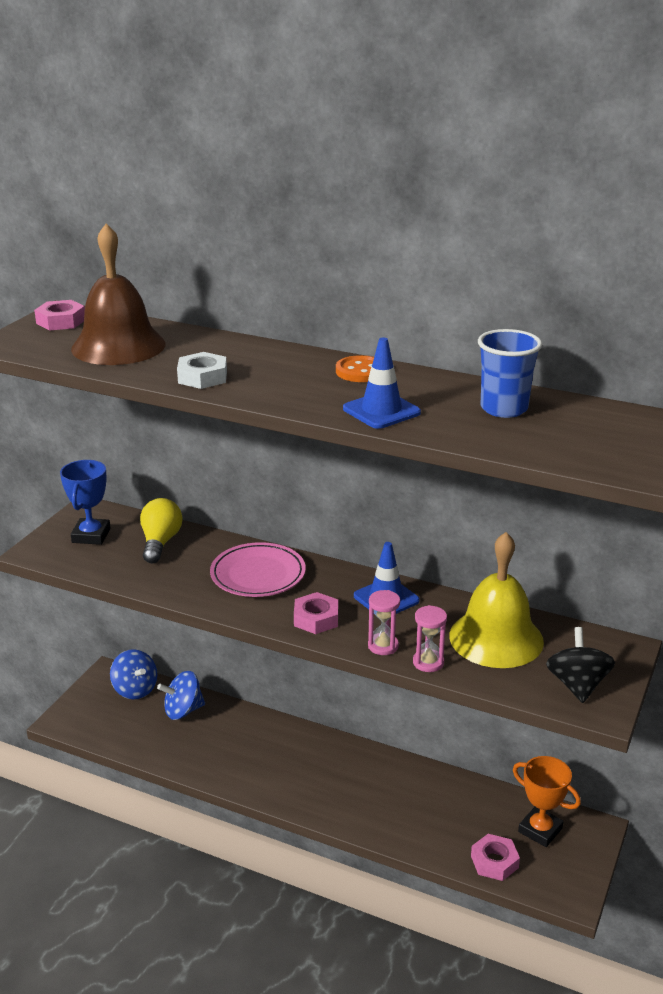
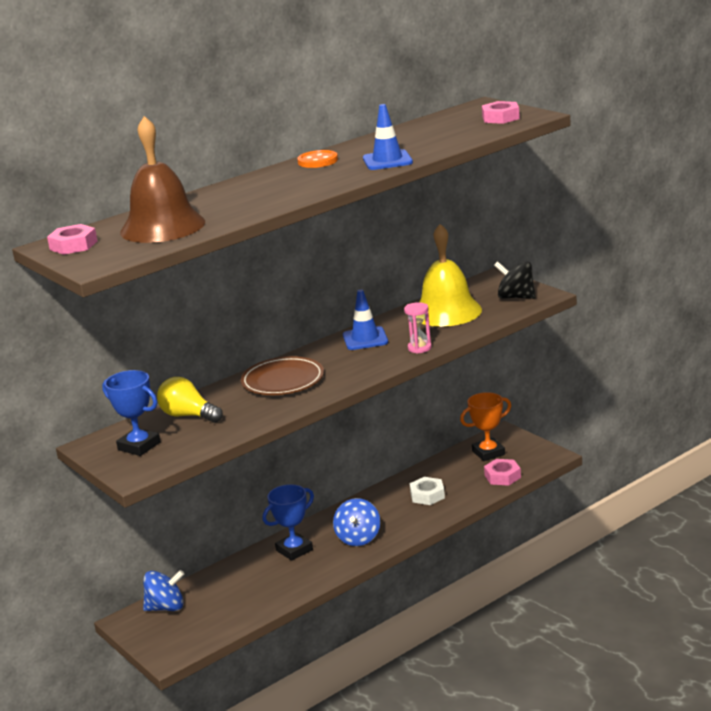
camera: 60 degrees left, 5 degrees down
blue spinning top [157,671,205,720] -> blue spinning top moved to [333,498,380,546]
white nut [177,352,227,389] -> white nut moved to [410,477,445,505]
pink plate [210,542,306,597] -> brown plate [241,356,324,395]
pink nut [294,592,338,634] -> pink nut moved to [482,101,520,124]
pink hourglass [413,605,447,672] -> none
blue cup [478,329,542,418] -> none
none -> blue trophy [263,484,314,561]

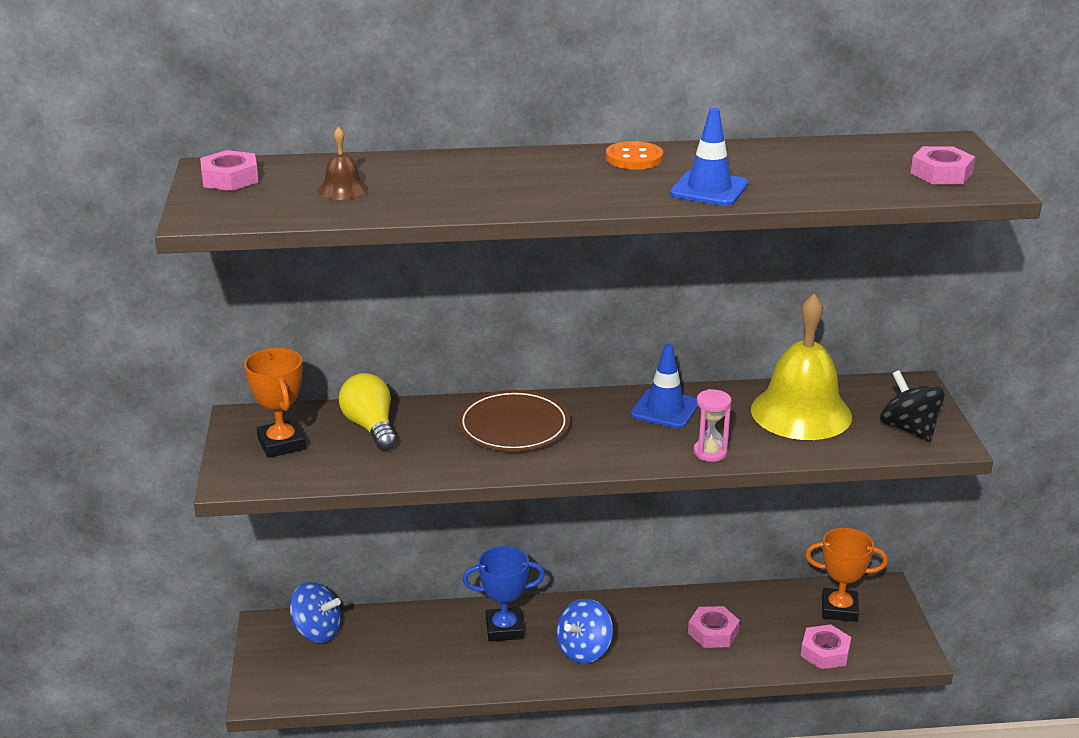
camera: 30 degrees right, 5 degrees up
blue trophy [102,370,161,456] -> orange trophy [244,348,306,458]
brown bell [120,116,205,243] -> brown bell [318,127,368,200], size x0.43
white nut [410,477,445,505] -> pink nut [688,606,740,648]

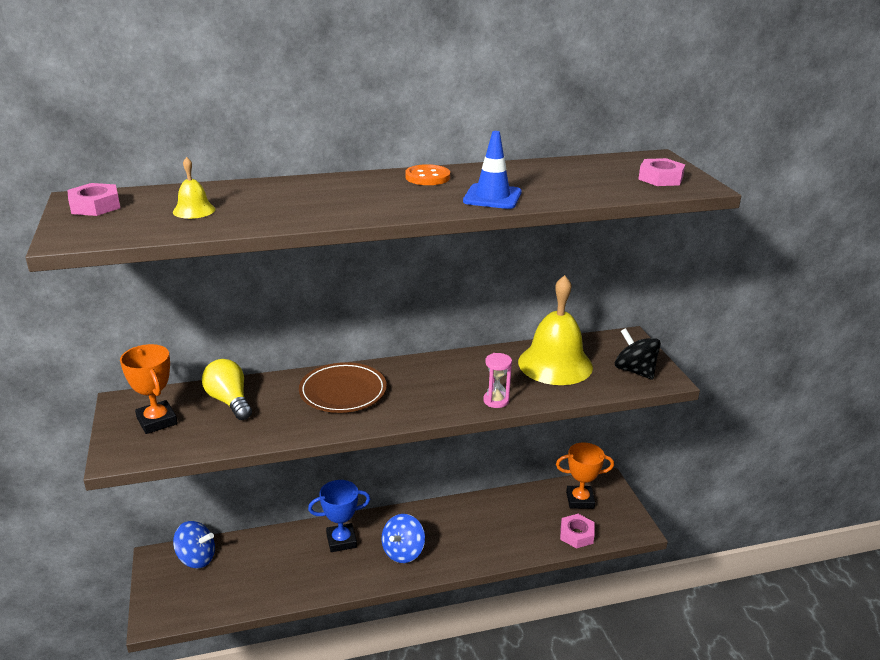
camera: 10 degrees left, 0 degrees up
brown bell [318,127,368,200] -> yellow bell [173,157,215,219]
blue traffic cone [631,344,699,429] -> none
pink nut [688,606,740,648] -> none

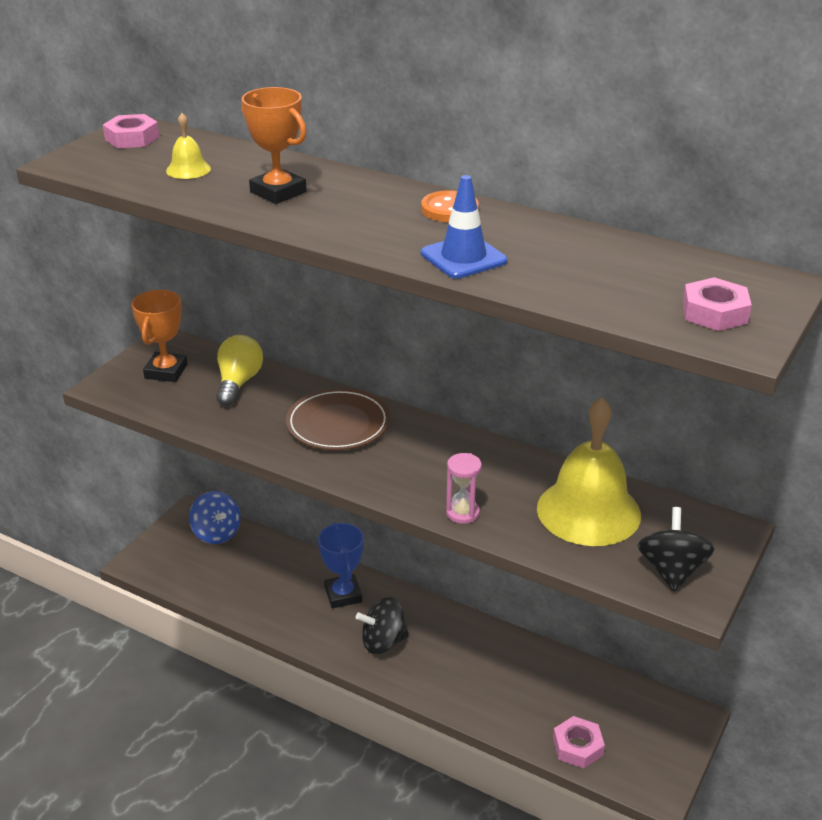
camera: 45 degrees right, 5 degrees up
blue trophy [308,480,370,552] -> blue trophy turned 45 degrees clockwise [318,522,364,608]
blue spinning top [382,514,425,563] -> black spinning top [356,597,409,654]
orange trophy [556,442,614,509] -> orange trophy moved to [241,87,307,204]

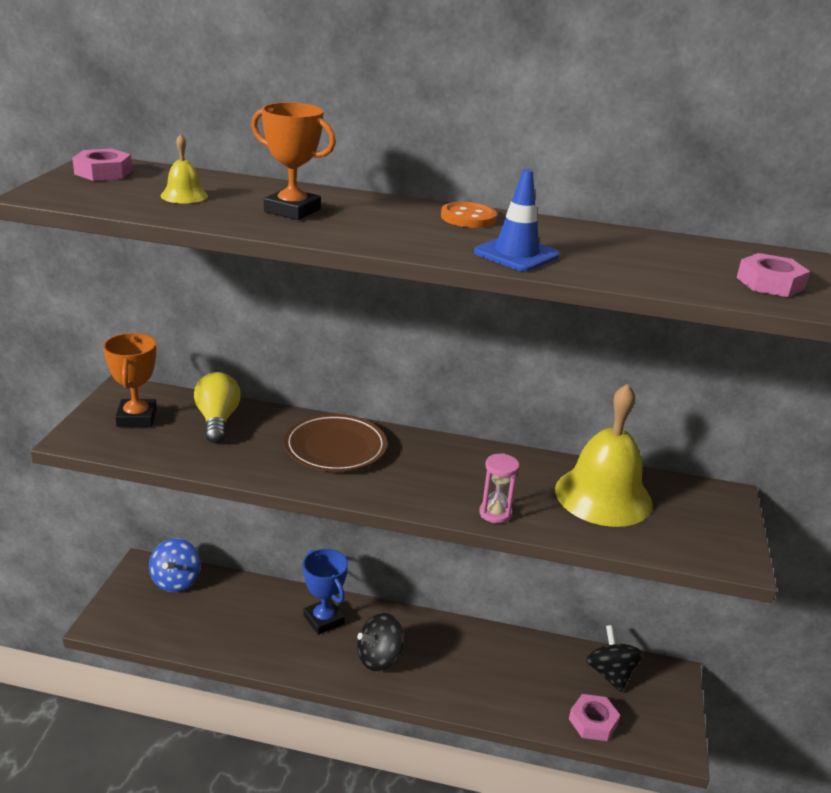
camera: 20 degrees left, 5 degrees down
blue spinning top [189,491,241,544] -> blue spinning top turned 60 degrees clockwise [149,538,201,592]
black spinning top [638,507,714,592] -> black spinning top moved to [586,625,644,692]

